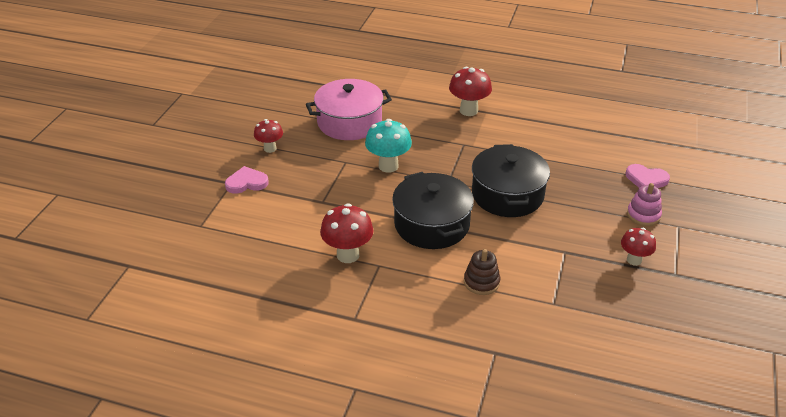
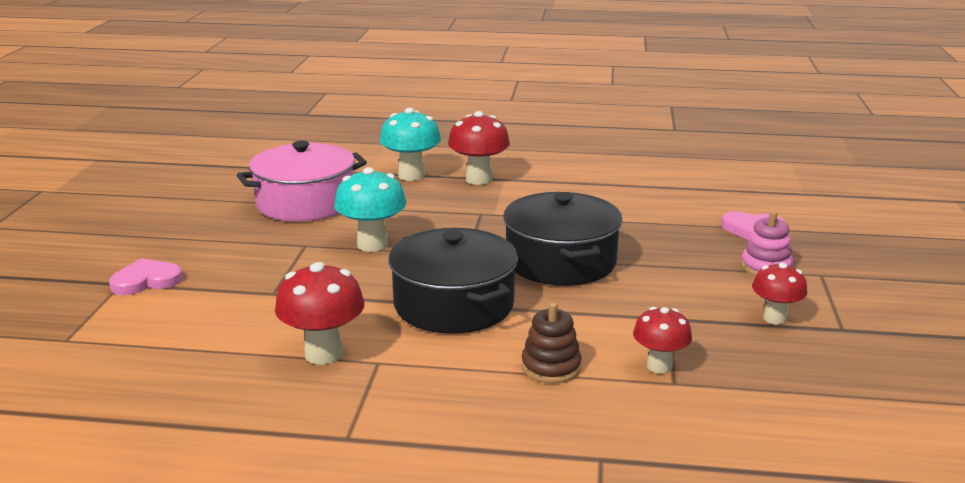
camera: 10 degrees left, 15 degrees down
red mushroom [254,119,283,153] -> red mushroom moved to [633,307,692,374]
none -> turquoise mushroom [380,108,441,181]

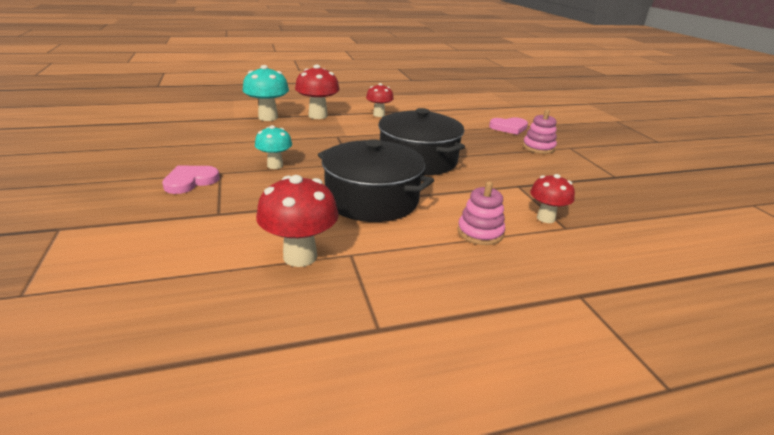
camera: 25 degrees left, 5 degrees up
pink heart [109,258,183,295] -> pink heart moved to [162,166,220,194]
pink pot [237,141,367,222] -> none
turquoise mushroom [334,167,406,252] -> turquoise mushroom [255,125,292,169], size x0.65
brown stacking toy [521,302,582,384] -> pink stacking toy [458,181,505,245]
red mushroom [752,263,807,324] -> red mushroom moved to [366,83,394,117]

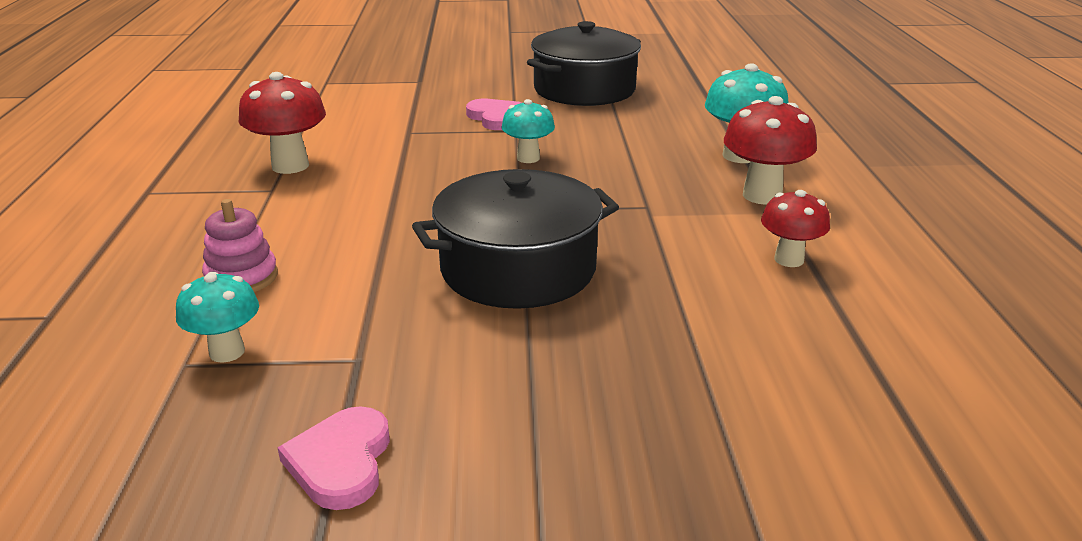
camera: 105 degrees right, 0 degrees up
black pot [318,139,434,222] -> black pot moved to [527,21,641,106]
pink heart [489,117,528,135] -> pink heart moved to [278,406,390,510]
pink stacking toy [523,109,557,154] -> none
red mushroom [530,174,575,223] -> turquoise mushroom [176,272,259,363]

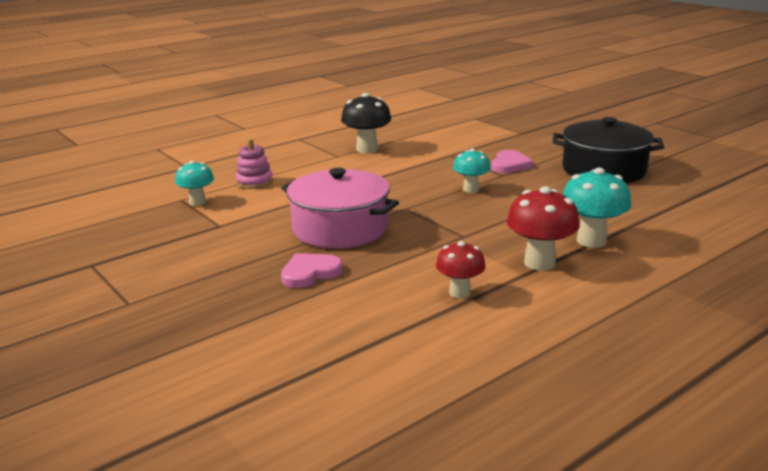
camera: 55 degrees right, 5 degrees down
red mushroom [239,72,326,174] -> black mushroom [341,93,391,154]
pink heart [278,406,390,510] -> pink heart moved to [281,253,343,288]
black pot [412,169,619,309] -> pink pot [281,168,399,248]

